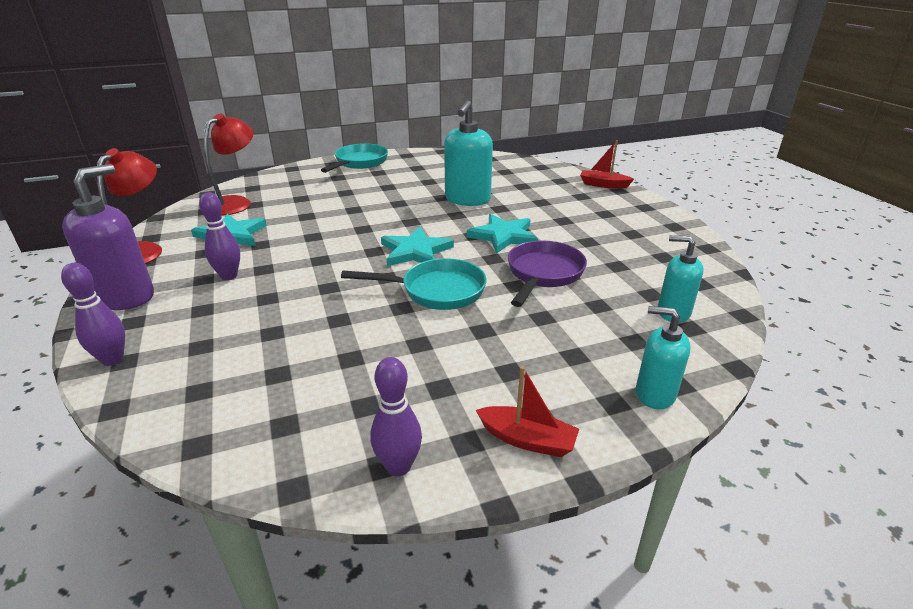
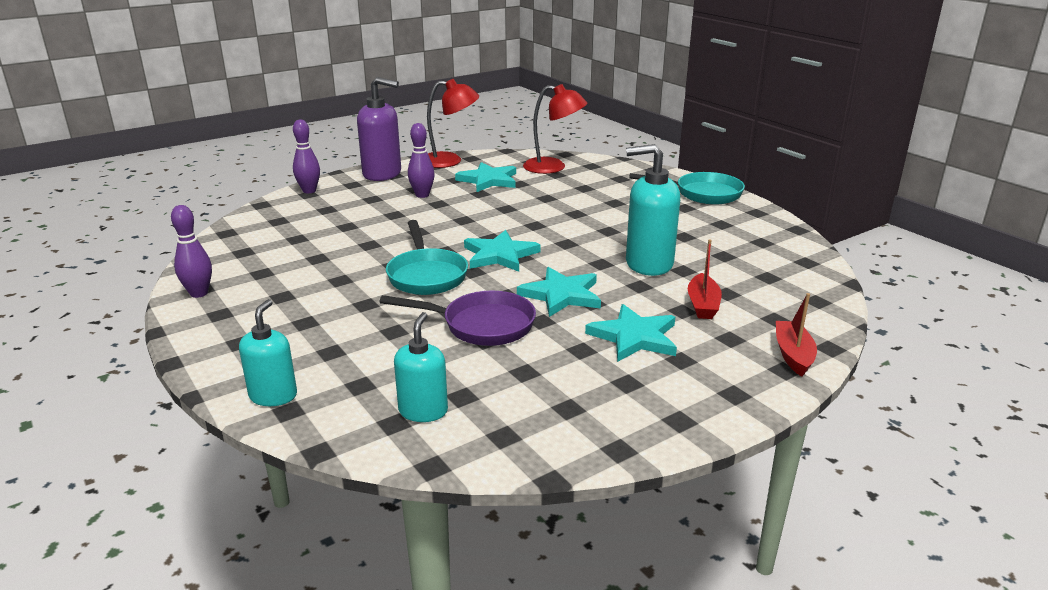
camera: 75 degrees right, 5 degrees down
red boat [476,366,579,457] -> red boat moved to [688,239,722,319]
none -> turquoise star [585,304,677,362]

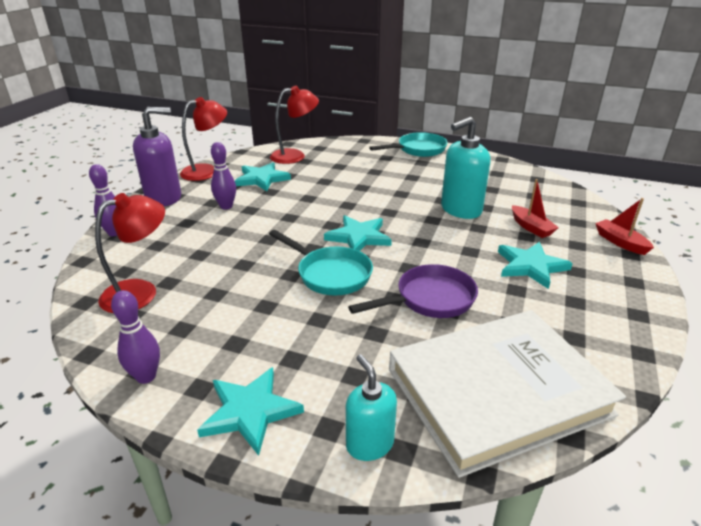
camera: 35 degrees left, 5 degrees up
turquoise soap dispenser [394,312,448,422] -> white book [389,310,626,478]
turquoise star [517,267,601,317] -> turquoise star moved to [197,367,304,456]
none -> red lamp [95,193,165,313]

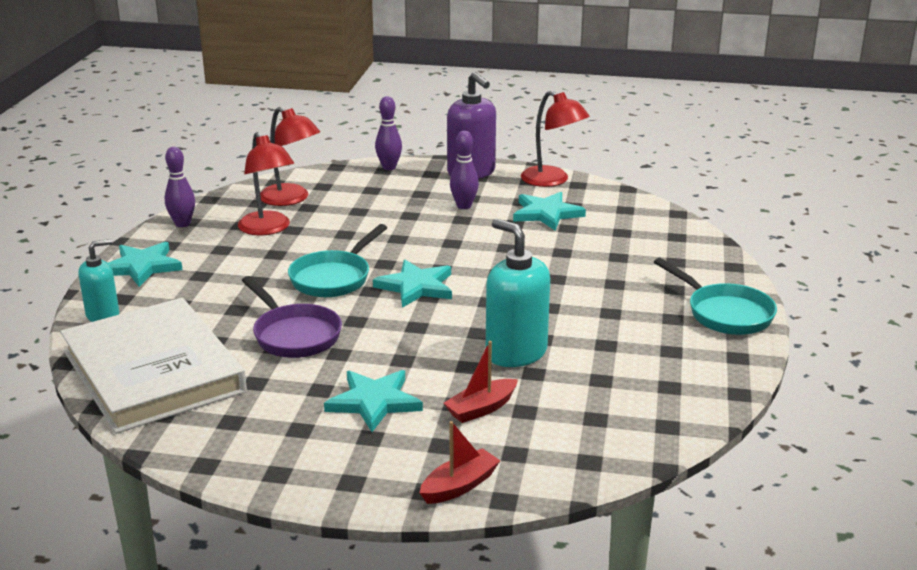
camera: 80 degrees right, 5 degrees down
red lamp [270,86,319,164] -> red lamp moved to [238,132,294,236]

